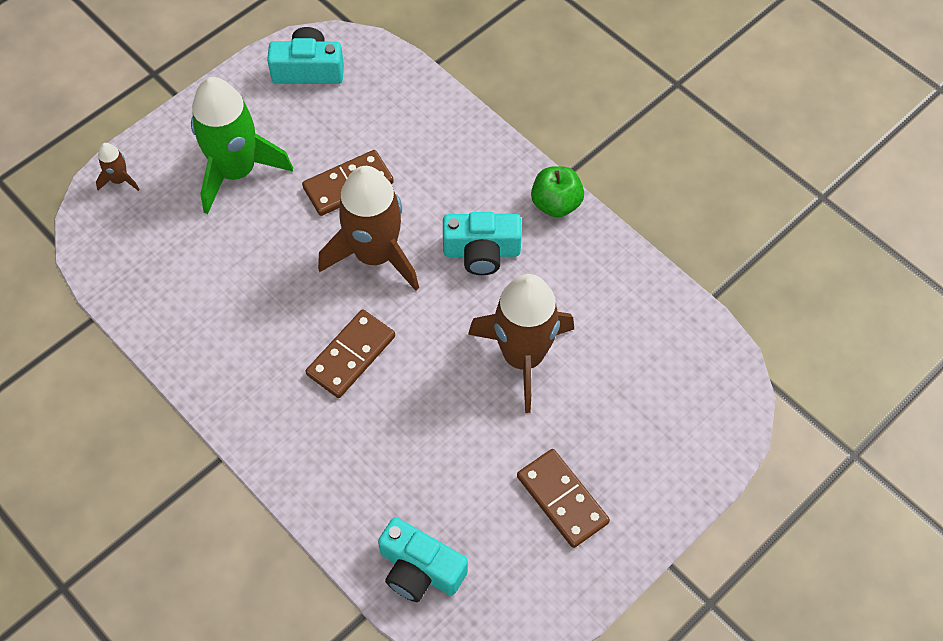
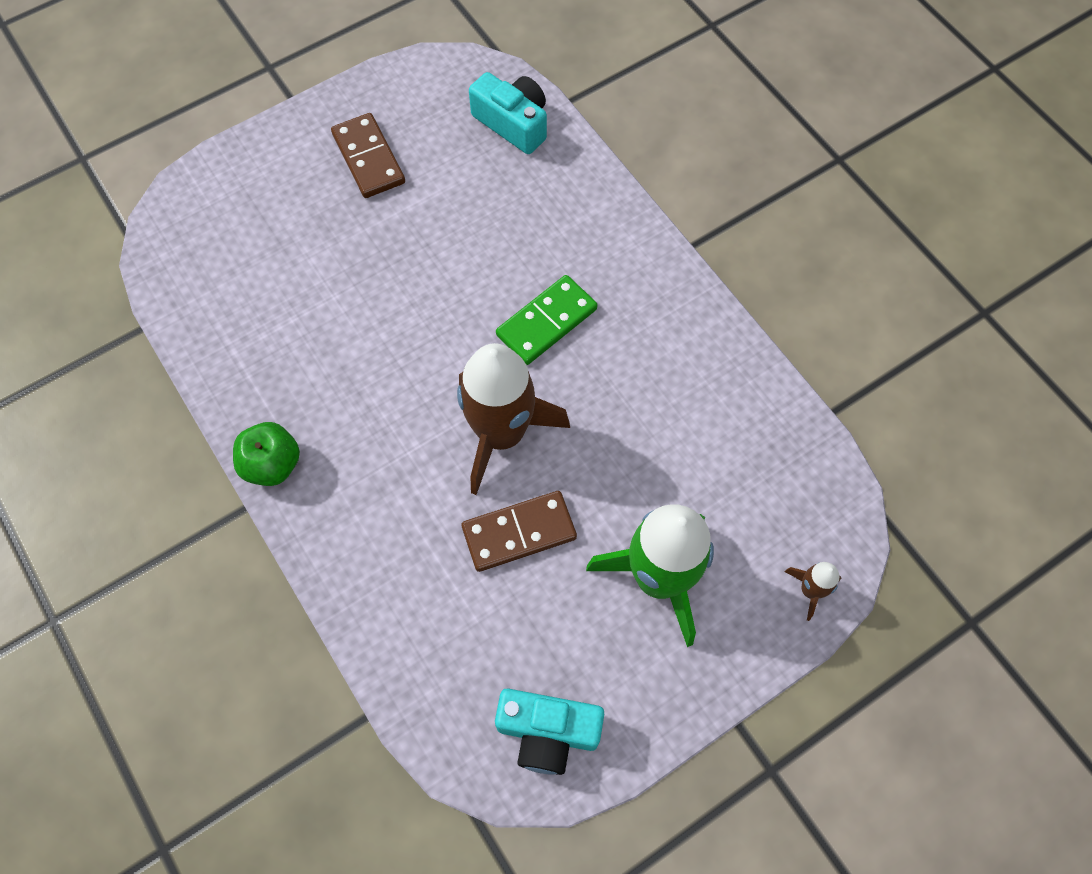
camera: 170 degrees left, 5 degrees up
brown domino [306,309,395,398] -> green domino [496,275,598,365]
turquoise camera [443,212,522,275] -> none
brown rocket [468,274,574,413] -> none

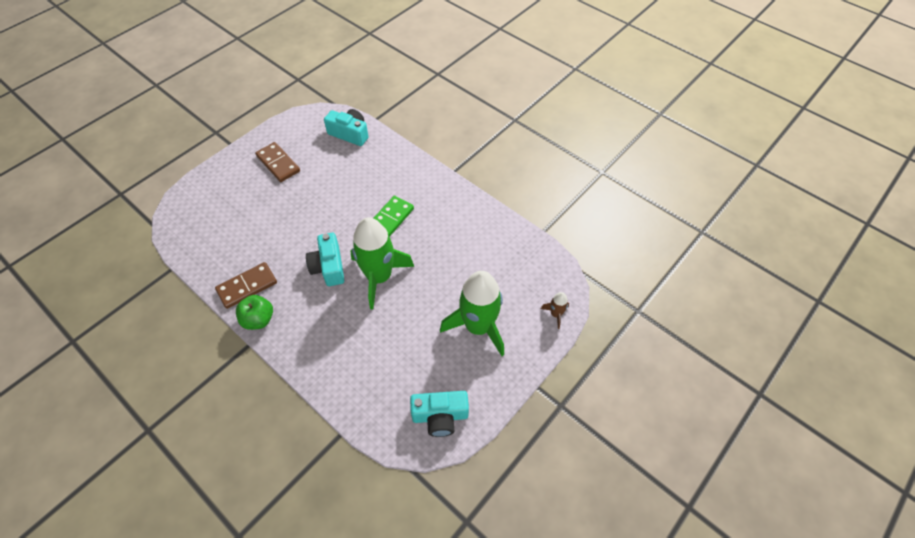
camera: 15 degrees left, 10 degrees down
brown rocket [457,343,570,495] -> green rocket [350,217,414,309]
brown domino [462,491,577,572] -> brown domino moved to [215,262,277,309]
none -> turquoise camera [306,233,344,286]

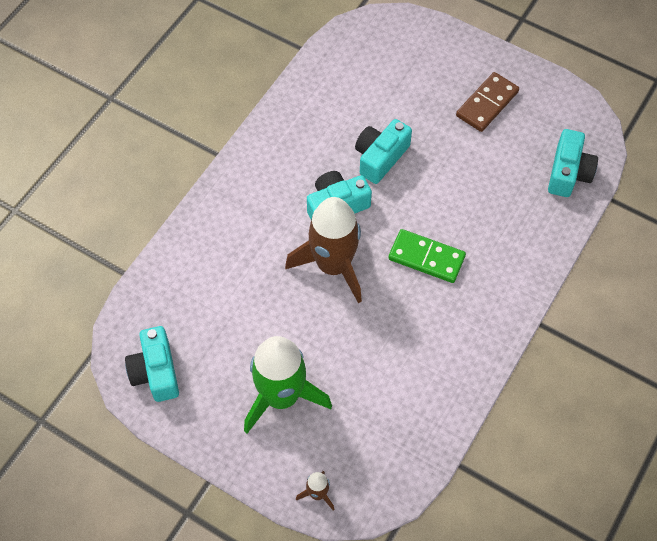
camera: 80 degrees right, 5 degrees up
brown domino [215,262,277,309] -> none
green apple [236,295,273,330] -> none
green rocket [350,217,414,309] -> brown rocket [285,197,362,303]
none -> turquoise camera [355,119,412,184]

